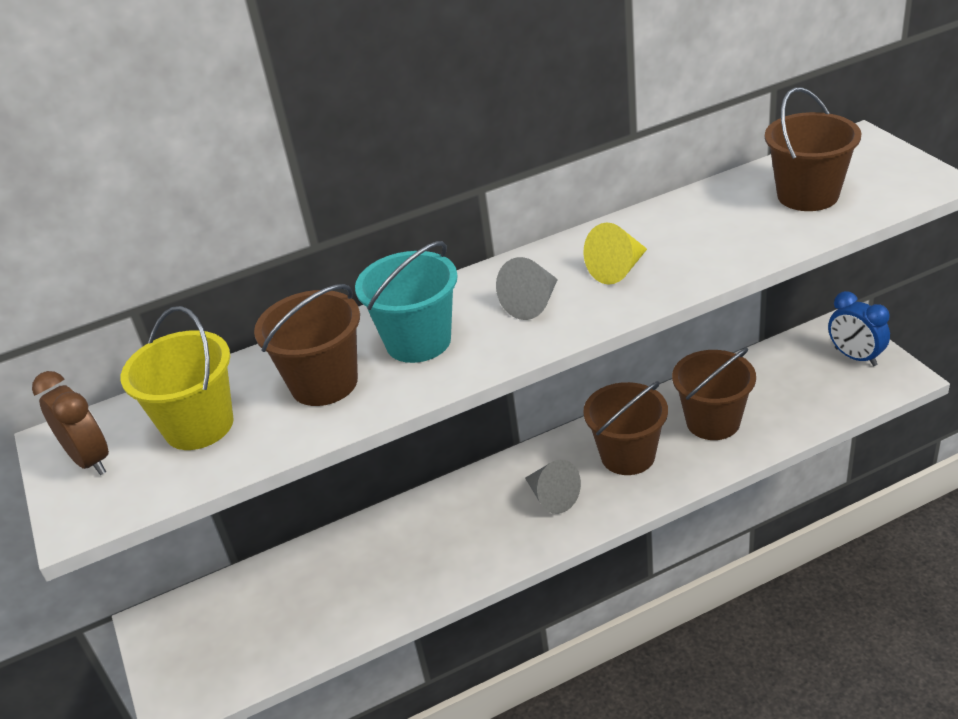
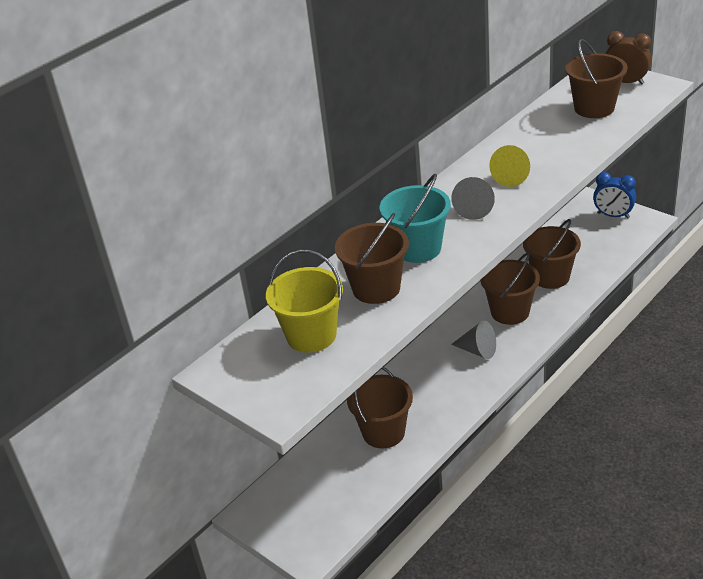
camera: 25 degrees left, 0 degrees up
brown clock [32,371,109,475] -> brown clock moved to [606,31,652,85]
none -> brown bucket [347,367,413,448]

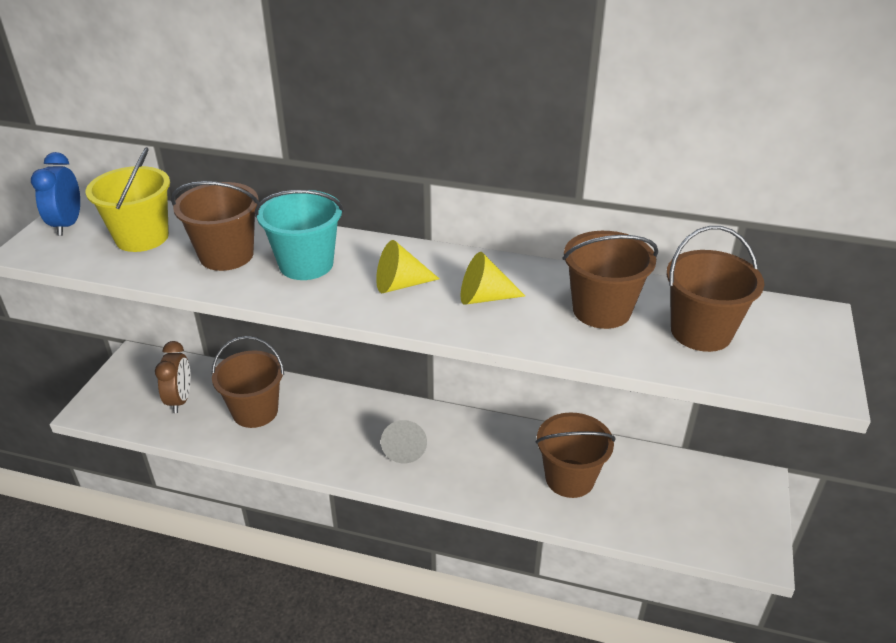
camera: 60 degrees right, 0 degrees up
grey cone [451,177,495,220] -> yellow cone [376,240,440,293]
brown bucket [480,252,540,325] -> brown bucket moved to [563,231,658,329]
blue clock [593,172,636,219] -> blue clock moved to [31,152,80,236]
brown clock [606,31,652,85] -> brown clock moved to [155,341,191,413]

